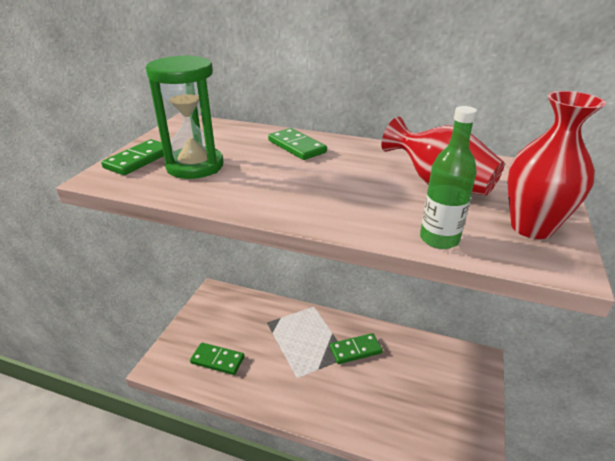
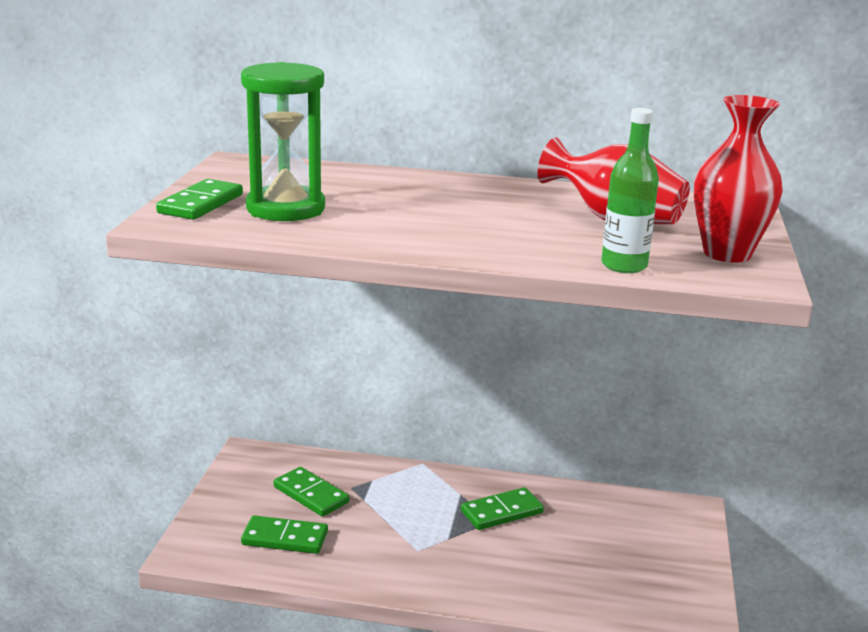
camera: 10 degrees left, 10 degrees down
green domino [268,128,327,160] -> green domino moved to [274,467,349,517]

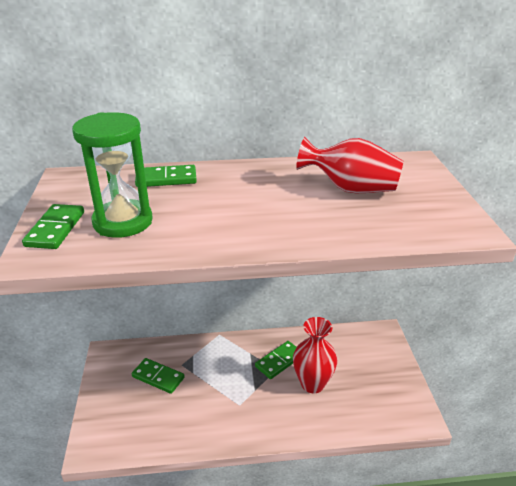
camera: 15 degrees left, 10 degrees up
green domino [241,515,328,554] -> green domino moved to [135,165,197,187]
green bottle [601,108,659,273] -> none
red vase [694,95,783,263] -> red vase moved to [293,317,337,393]

